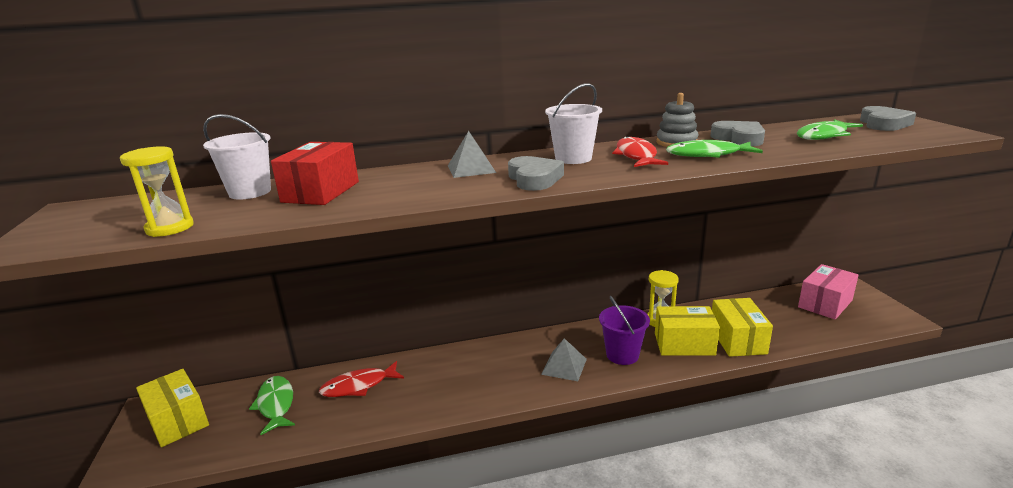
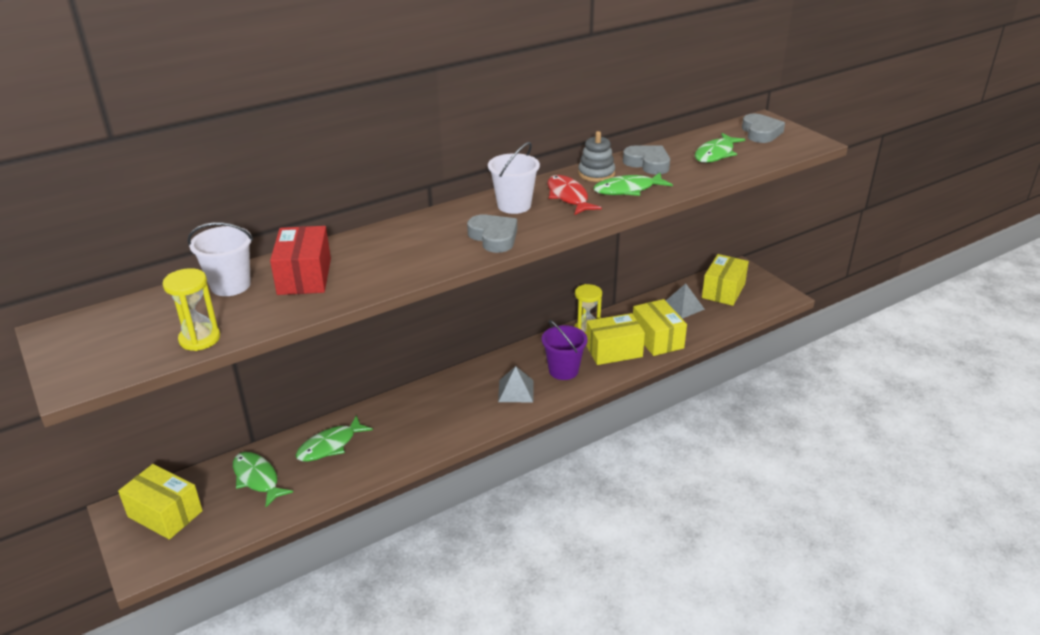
camera: 20 degrees left, 10 degrees up
red fish [319,361,404,397] -> green fish [295,415,373,461]
grey pyramid [448,131,496,178] -> grey pyramid moved to [666,283,705,319]
pink box [798,264,859,320] -> yellow box [702,254,749,306]

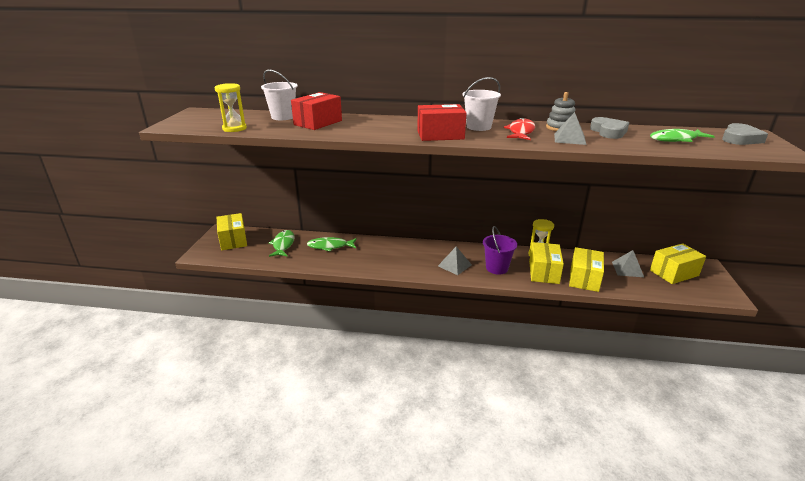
camera: 40 degrees right, 5 degrees down
grey heart [467,215,517,253] -> red box [417,104,467,141]
yellow box [586,313,645,365] -> yellow box turned 75 degrees clockwise [529,242,564,284]
green fish [593,173,673,196] -> grey pyramid [554,112,586,145]

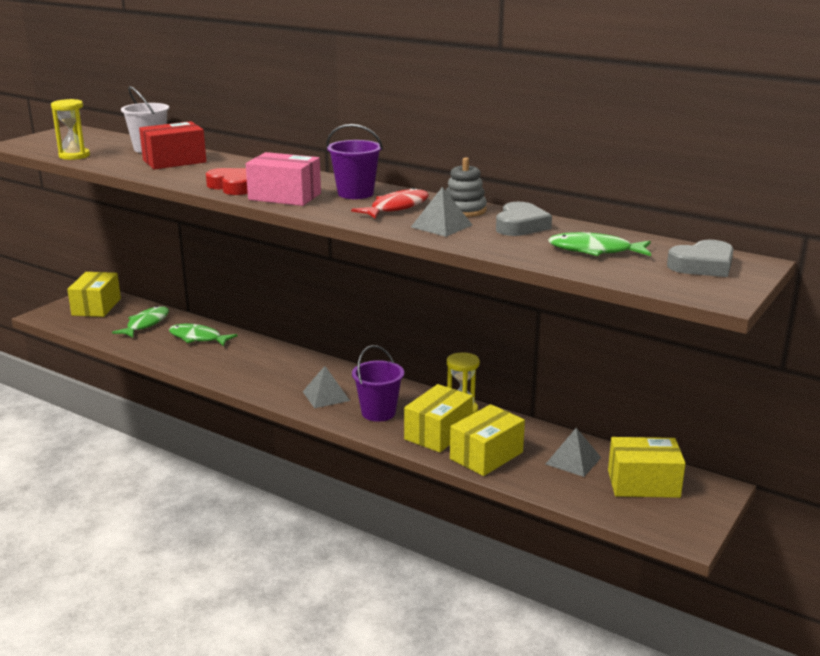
camera: 25 degrees right, 5 degrees down
red box [417,104,467,141] -> pink box [246,152,321,206]
white bucket [462,77,501,131] -> purple bucket [326,124,383,199]
none -> red heart [206,168,248,195]

